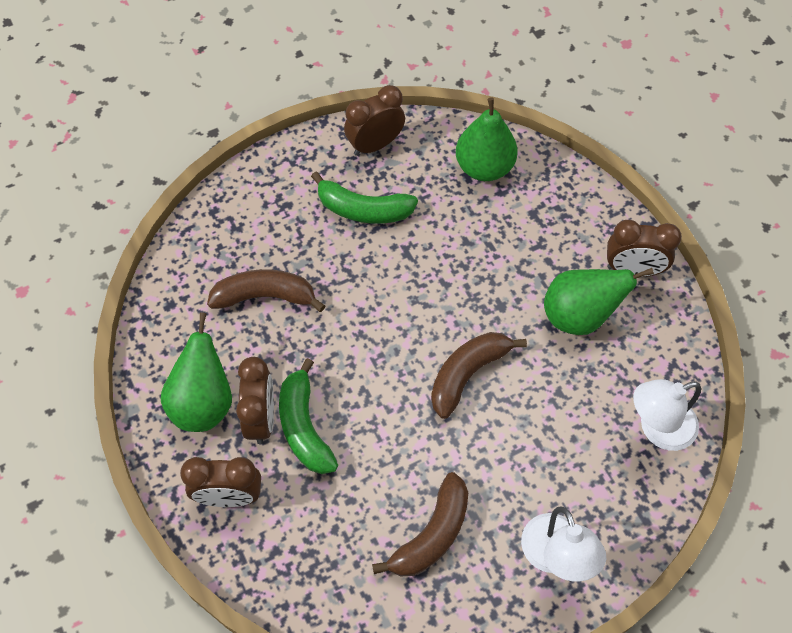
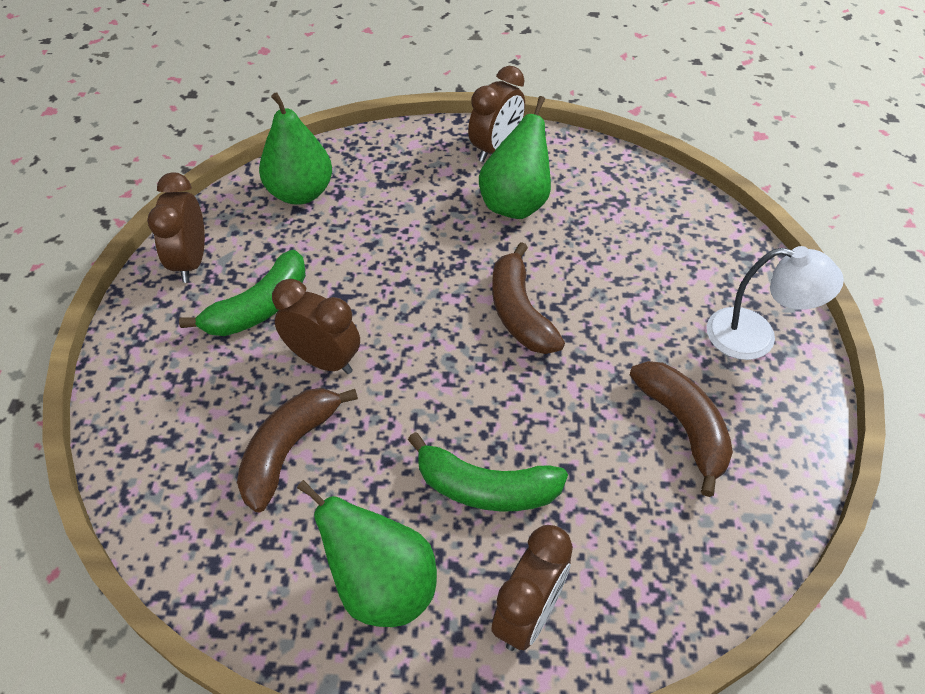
camera: 60 degrees left, 10 degrees down
brown clock [236,357,274,444] -> brown clock moved to [272,279,360,374]
white lamp [633,379,701,451] -> none

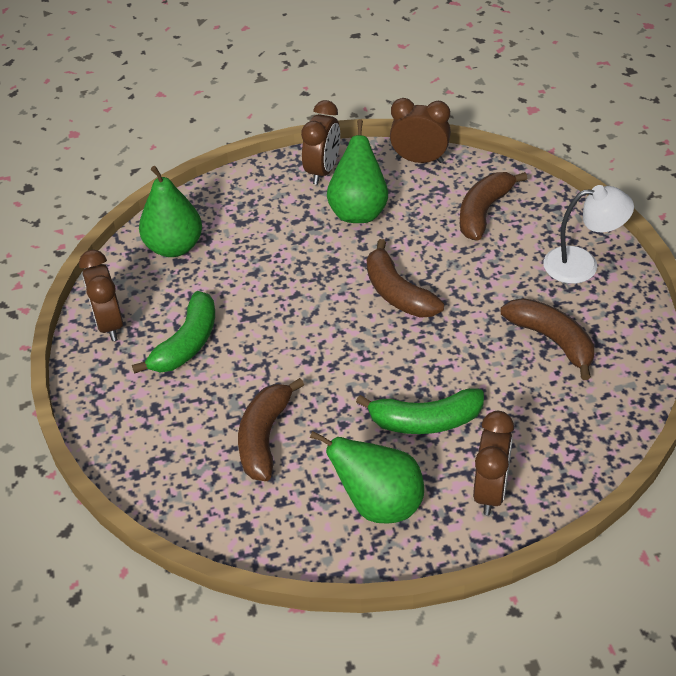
camera: 15 degrees left, 5 degrees down
brown clock [272,279,360,374] -> brown clock moved to [390,98,451,163]
none -> brown banana [460,172,527,241]

